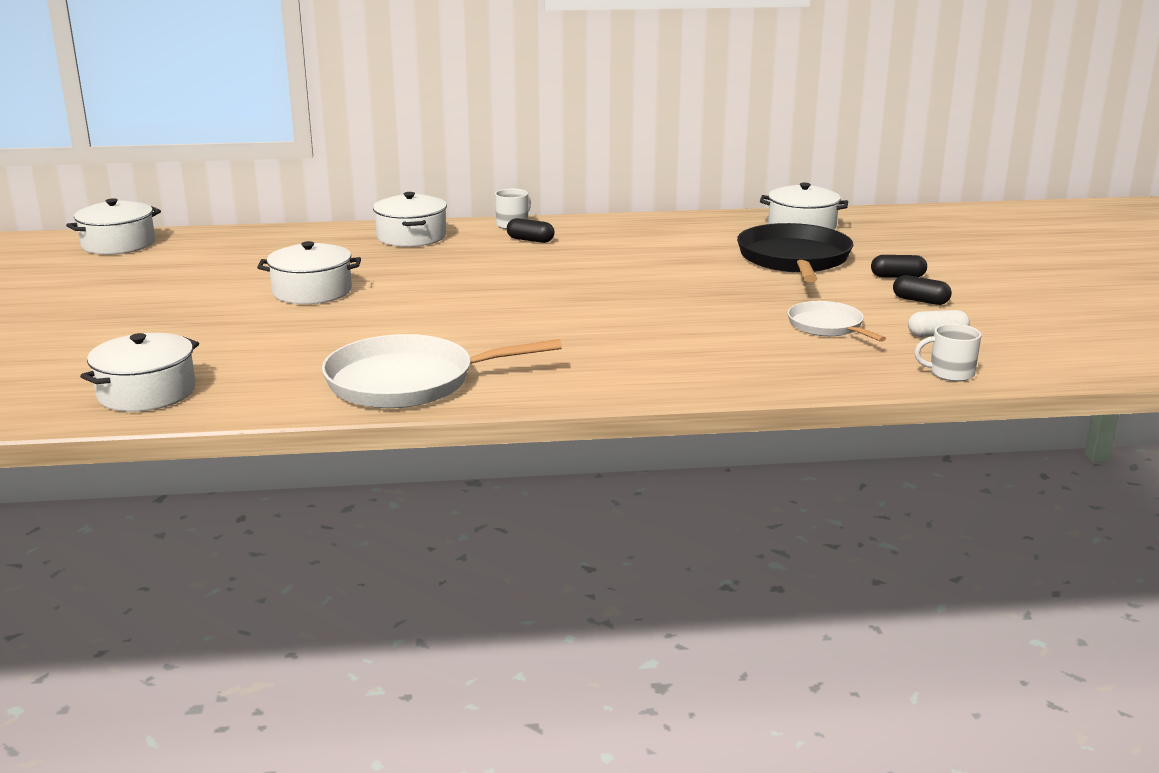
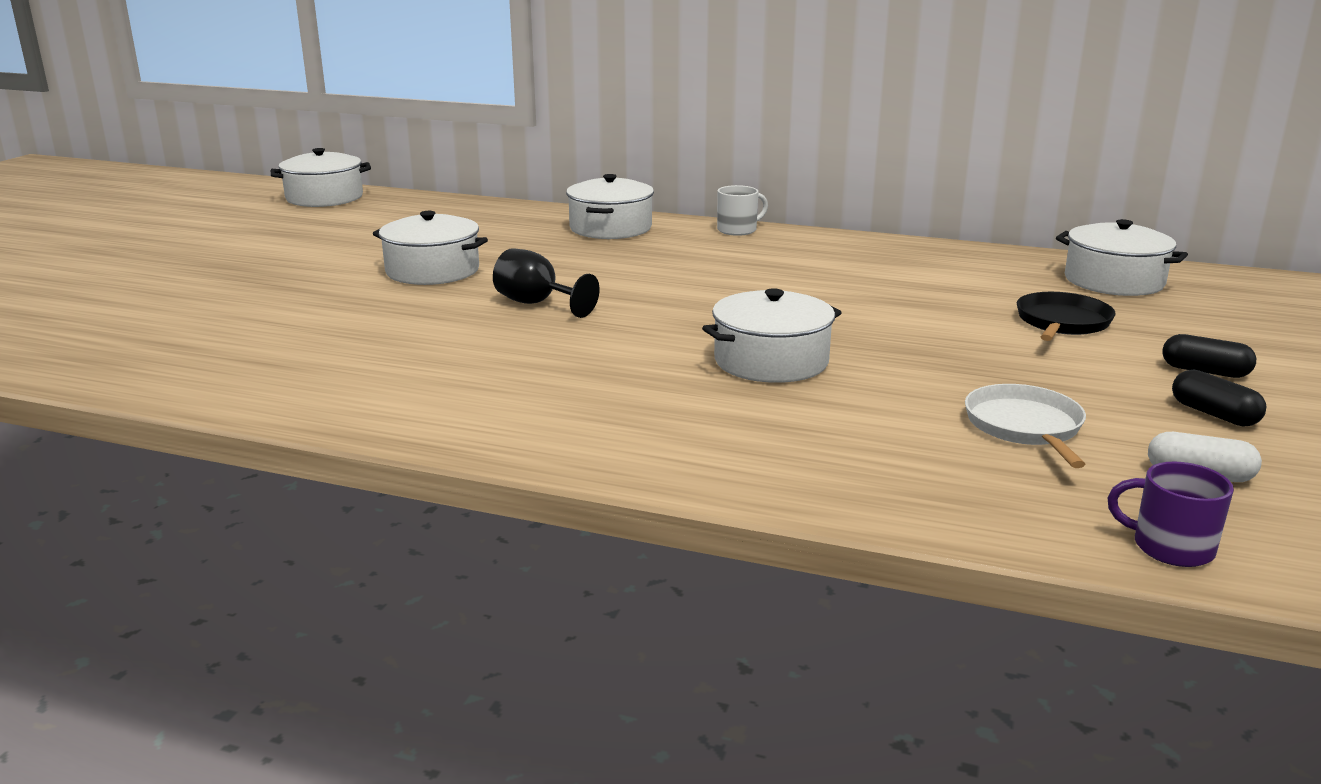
camera: 25 degrees right, 0 degrees up
white pot [80,333,199,412] -> white pot moved to [702,288,842,383]
white pan [322,334,562,408] -> none
black capsule [507,218,555,243] -> none
black pan [737,223,853,282] -> black pan [1017,292,1116,341], size x0.57
white mug [914,324,982,382] -> purple mug [1108,462,1234,567]
none -> black goblet [493,248,600,318]

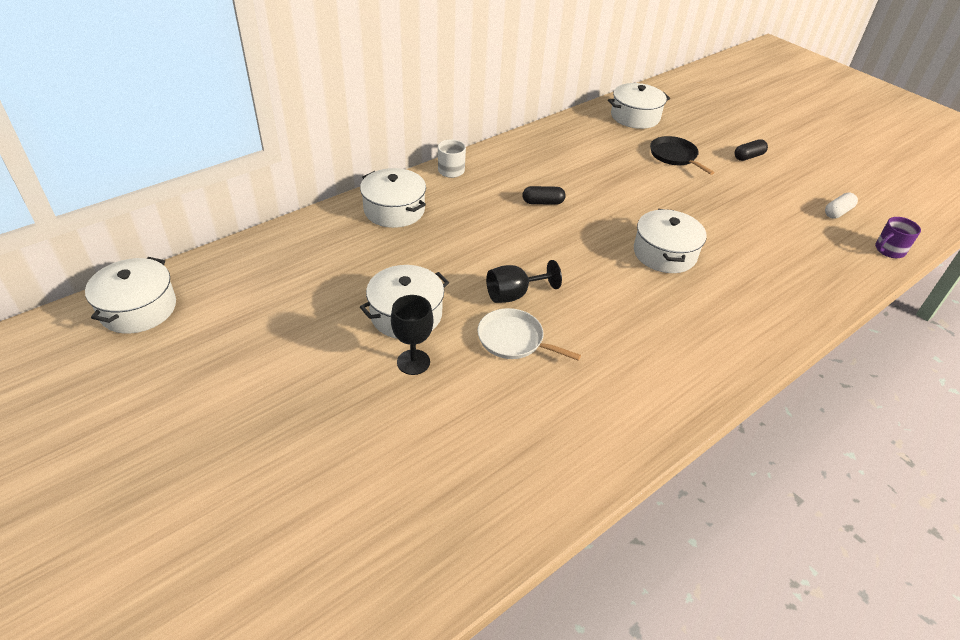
camera: 60 degrees left, 20 degrees up
white pan [965,384,1086,468] -> white pan moved to [477,308,581,360]
black capsule [1172,370,1266,427] -> black capsule moved to [522,186,565,205]
none -> black goblet [391,295,433,375]

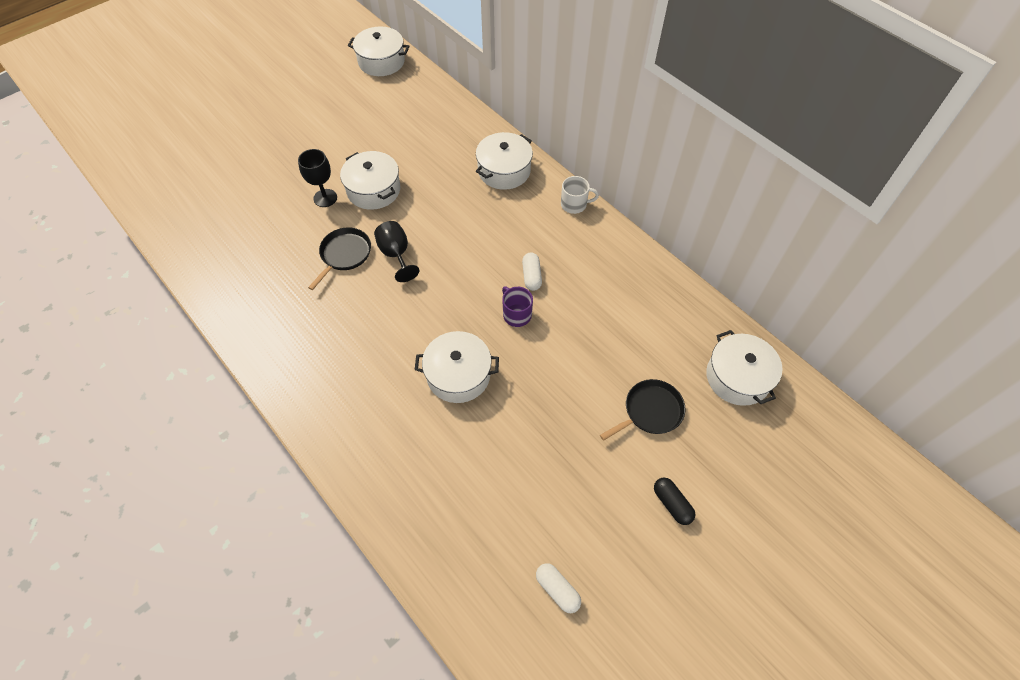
camera: 90 degrees right, 15 degrees up
white pan [477,308,581,360] -> black pan [308,227,371,290]
black capsule [522,186,565,205] -> white capsule [522,253,542,291]
purple mug [875,217,921,258] -> purple mug moved to [502,286,533,327]

